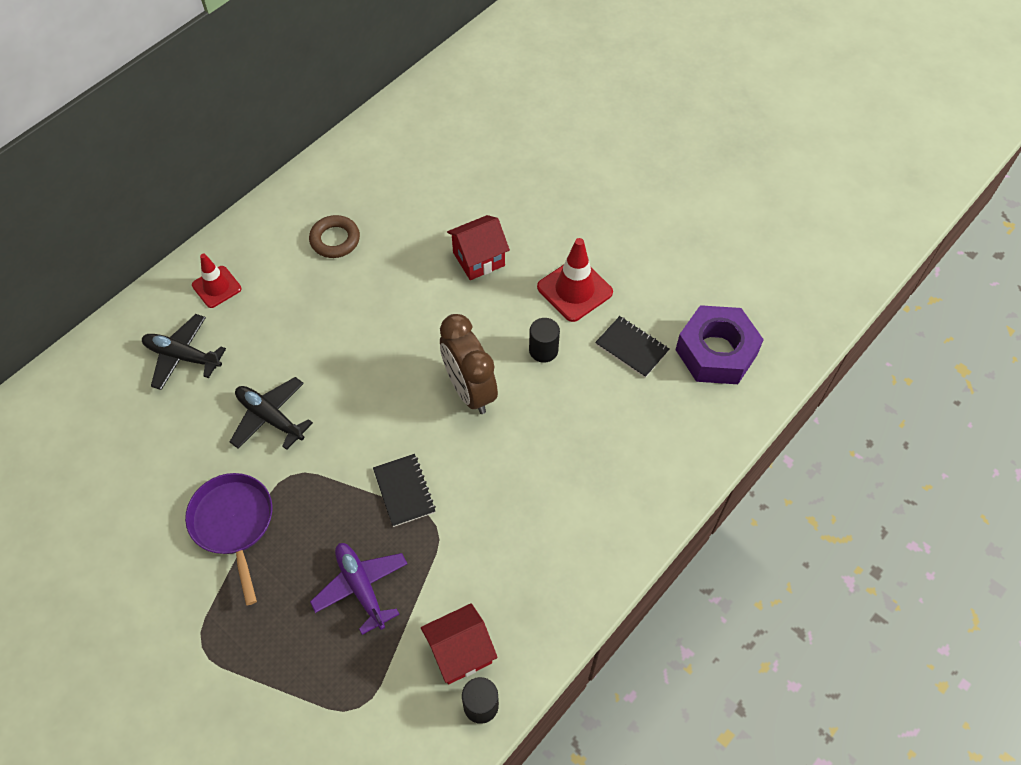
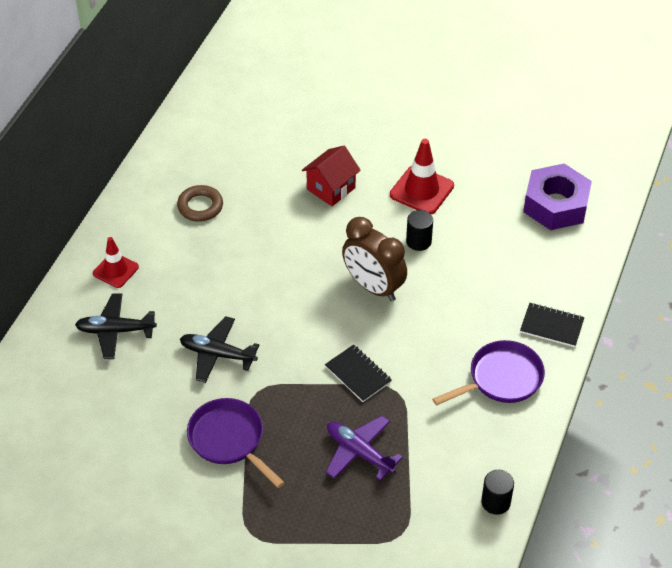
camera: 20 degrees left, 10 degrees down
red house [421,603,498,685] -> none
black notebook [595,316,669,378] -> black notebook moved to [520,303,584,347]
none -> purple pan [432,340,545,406]

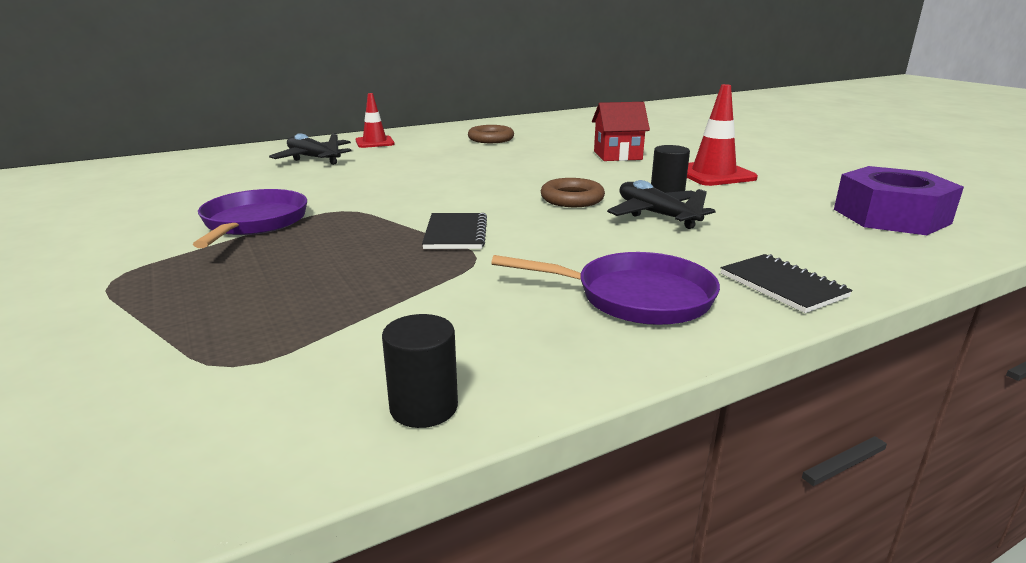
camera: 40 degrees right, 25 degrees down
black plane [180,316,259,383] -> black plane moved to [607,180,715,229]
purple plane [326,416,403,481] -> none
brown clock [342,217,407,301] -> brown ring [541,178,605,207]

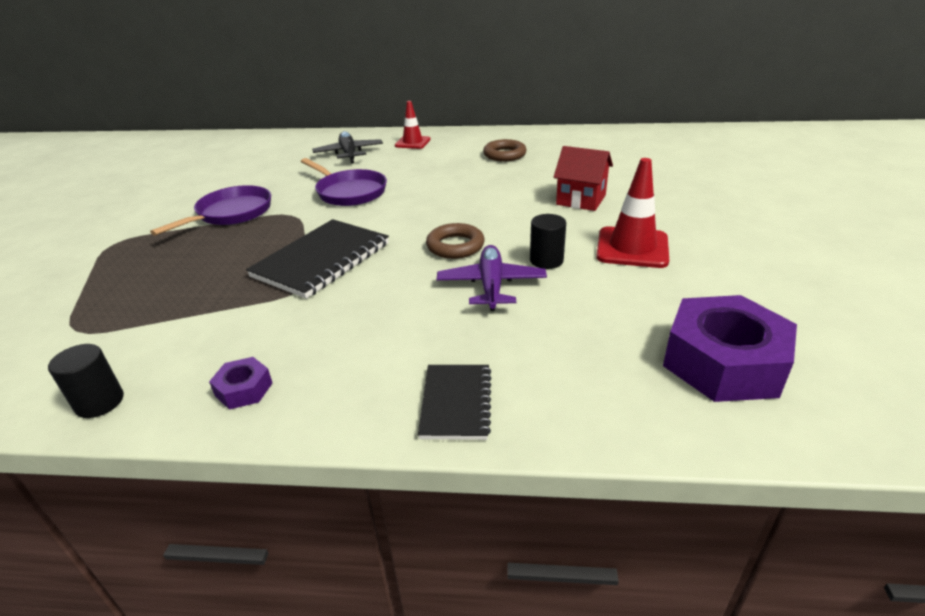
camera: 35 degrees right, 10 degrees up
black notebook [422,213,487,249] -> black notebook [246,219,389,299], size x1.74
purple pan [491,252,720,325] -> purple pan moved to [301,158,387,206]
black plane [607,180,715,229] -> purple plane [437,245,547,311]
none -> purple nut [209,357,272,410]

